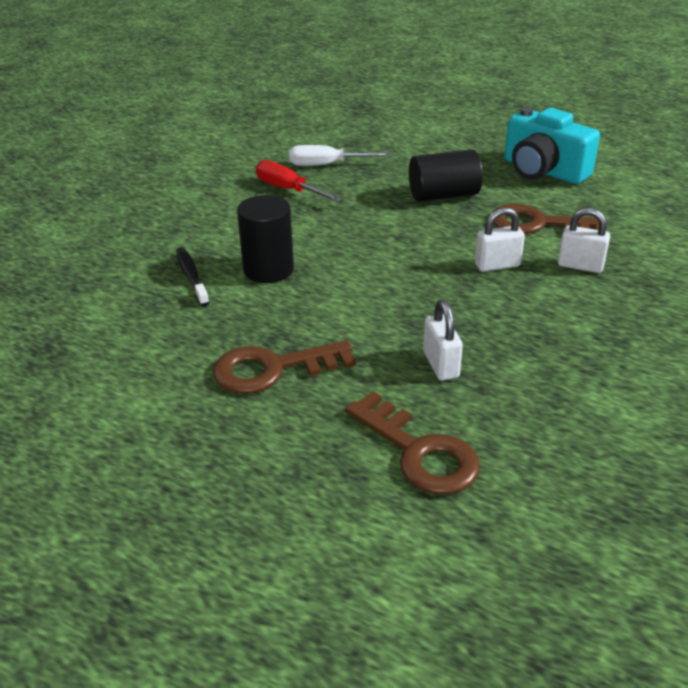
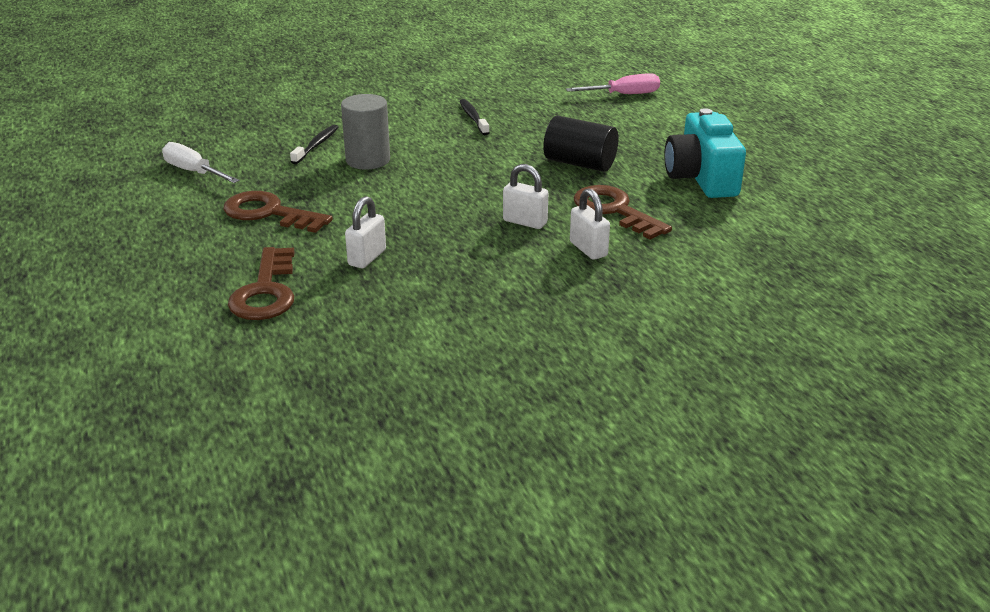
camera: 40 degrees right, 5 degrees down
black cylinder [237,195,294,283] -> grey cylinder [341,94,390,169]
red screwdriver [256,160,342,202] -> black toothbrush [459,99,490,135]
white screwdriver [289,145,392,166] -> white screwdriver moved to [162,142,240,183]
none -> pink screwdriver [566,73,660,94]

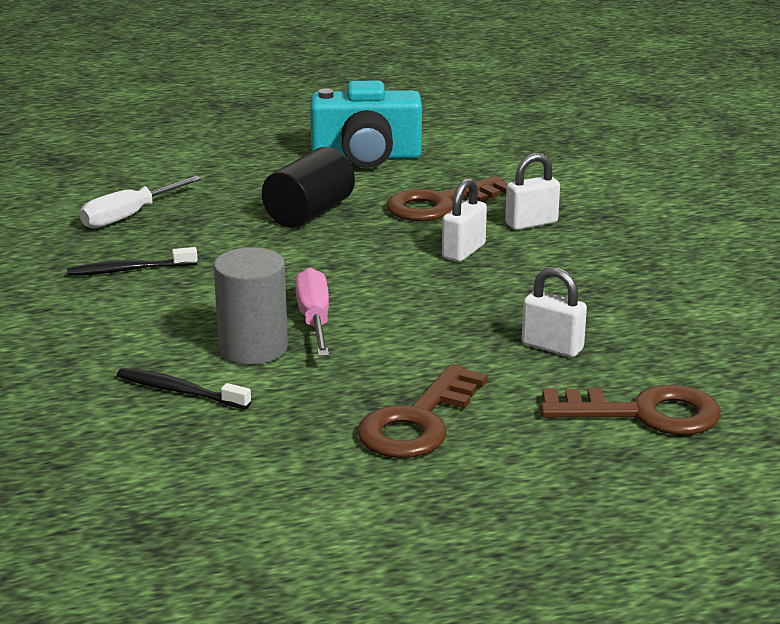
camera: 85 degrees left, 5 degrees down
white screwdriver [162,142,240,183] -> white screwdriver moved to [80,176,202,229]
pink screwdriver [566,73,660,94] -> pink screwdriver moved to [295,268,329,357]

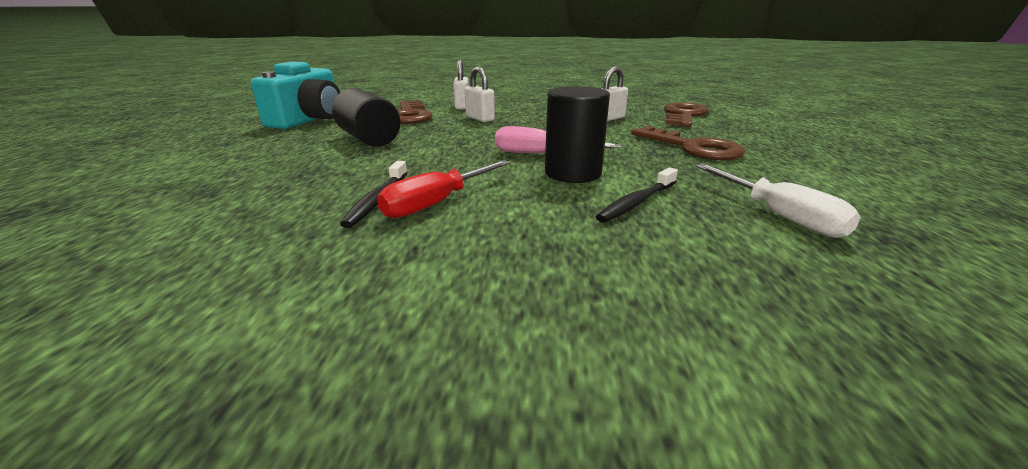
camera: 70 degrees left, 0 degrees up
white screwdriver [80,176,202,229] -> white screwdriver moved to [696,164,861,238]
grey cylinder [214,247,288,365] -> black cylinder [545,86,610,183]
none -> red screwdriver [377,160,510,218]

